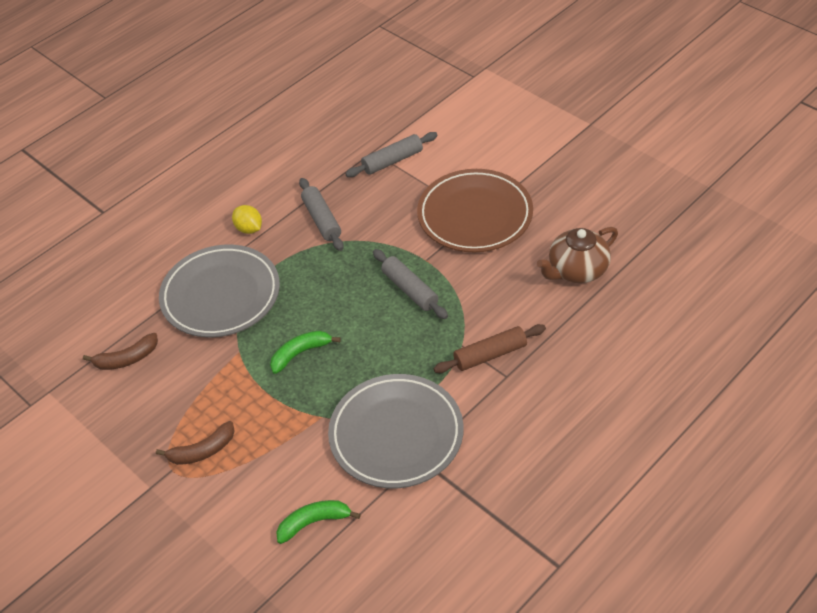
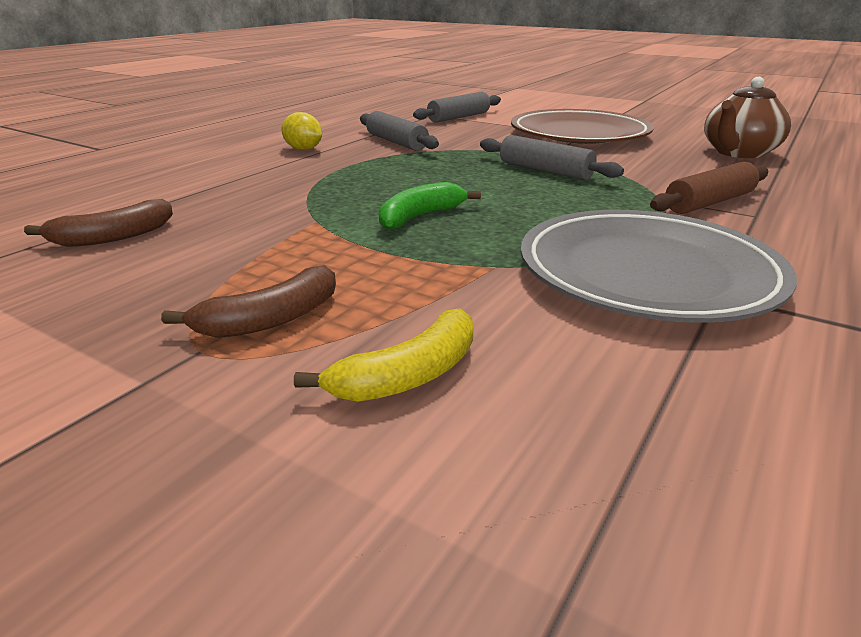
camera: 15 degrees left, 20 degrees down
grey plate [159,245,280,337] -> none
green banana [276,500,361,544] -> none
none -> yellow banana [294,308,474,402]

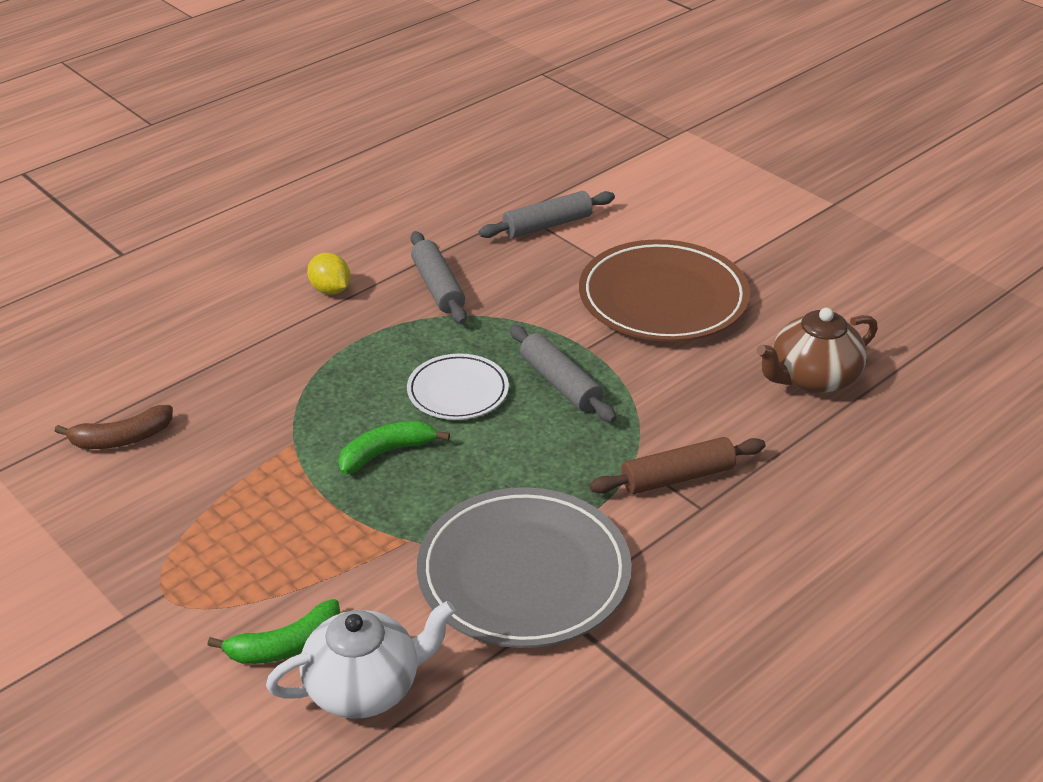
camera: 15 degrees right, 10 degrees up
brown banana [161,265,336,338] -> none
yellow banana [294,308,474,402] -> green banana [208,599,340,664]
none -> white teapot [266,601,456,719]
none -> white plate [407,353,509,420]

